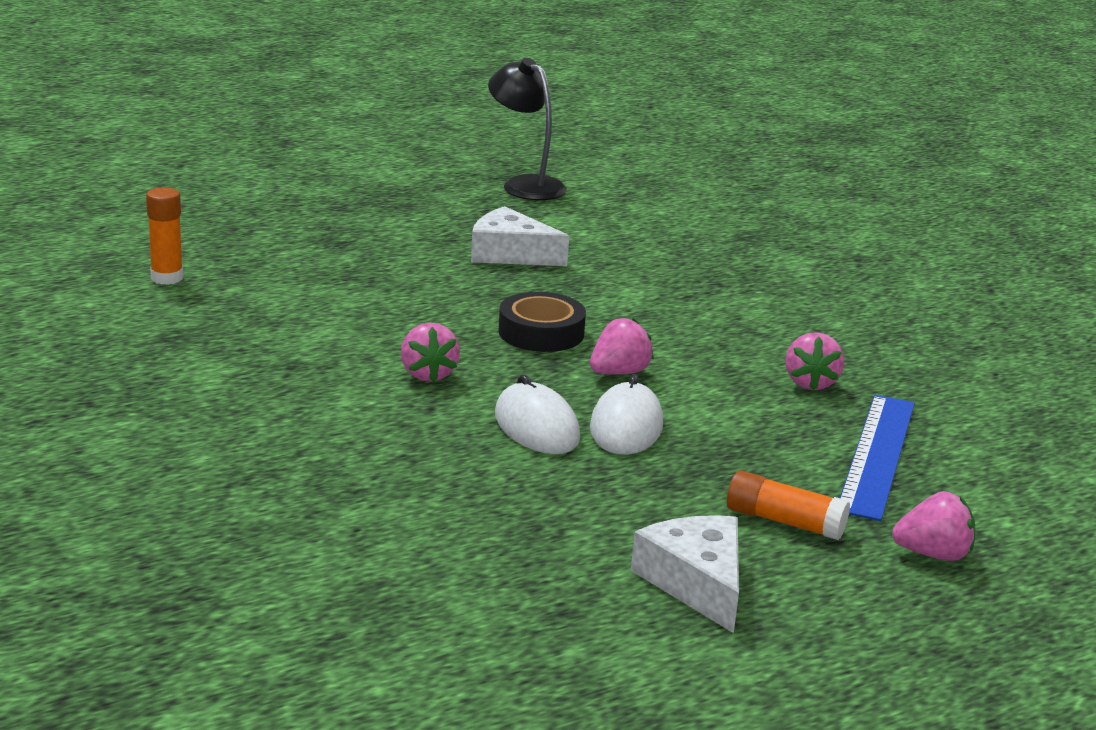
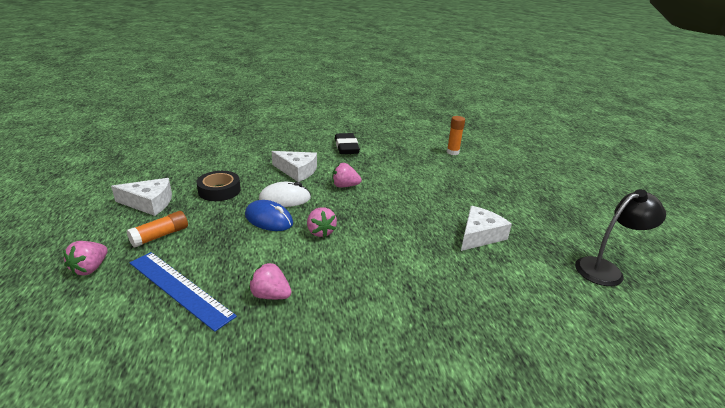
camera: 110 degrees right, 5 degrees up
black tape [498,292,586,352] -> black tape moved to [196,171,241,201]
white mouse [590,374,663,455] -> blue mouse [245,200,293,231]
none -> white cheese [272,151,317,182]
none -> black eraser [335,133,360,154]

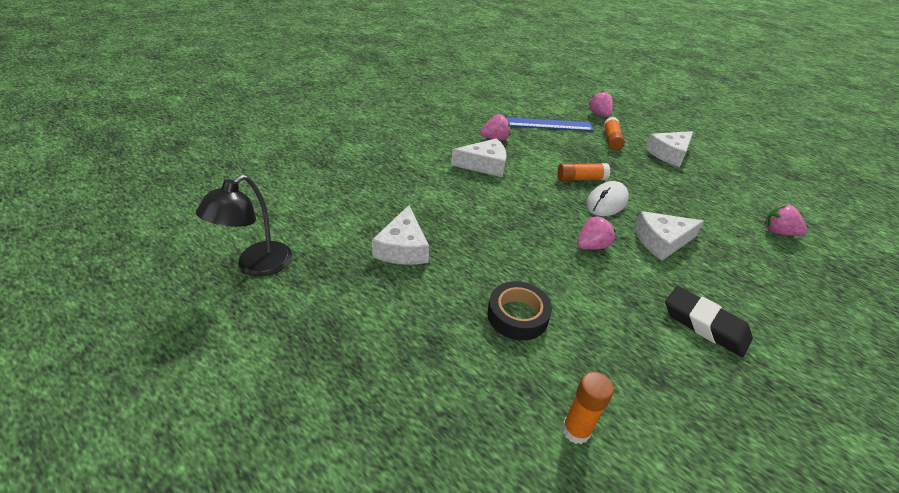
camera: 140 degrees right, 10 degrees up
black tape [196,171,241,201] -> black tape moved to [487,281,552,341]
blue mouse [245,200,293,231] -> orange glue stick [557,163,610,181]
pink strawberry [307,207,337,238] -> pink strawberry moved to [765,204,807,236]
none -> white cheese [451,138,507,177]

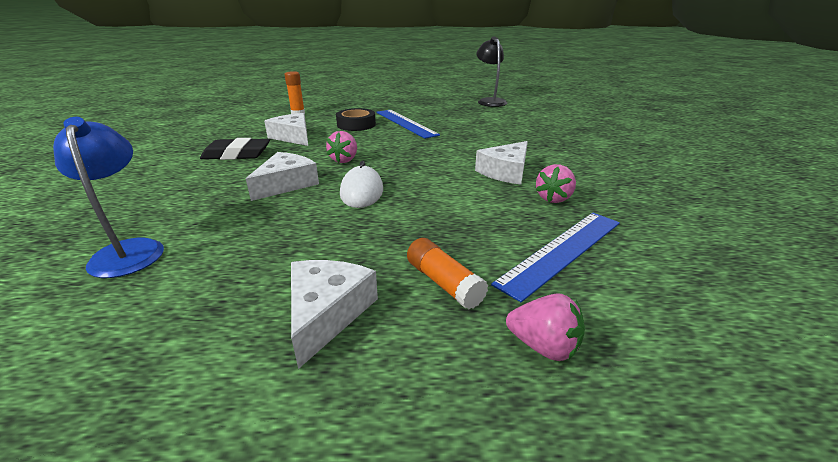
camera: 140 degrees right, 10 degrees down
white cheese [372,205,429,265] -> white cheese moved to [264,113,308,146]
orange glue stick [557,163,610,181] -> none
pink strawberry [765,204,807,236] -> blue lamp [53,117,164,278]
none -> blue ruler [376,110,440,139]

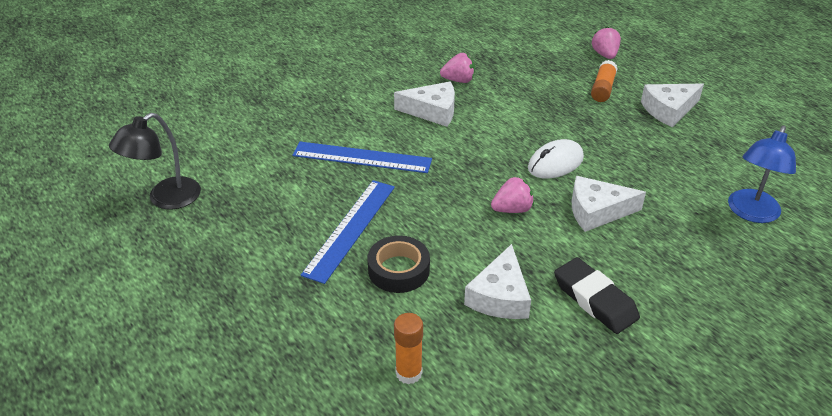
camera: 125 degrees left, 10 degrees up
blue ruler [491,213,620,302] -> blue ruler moved to [293,142,432,173]

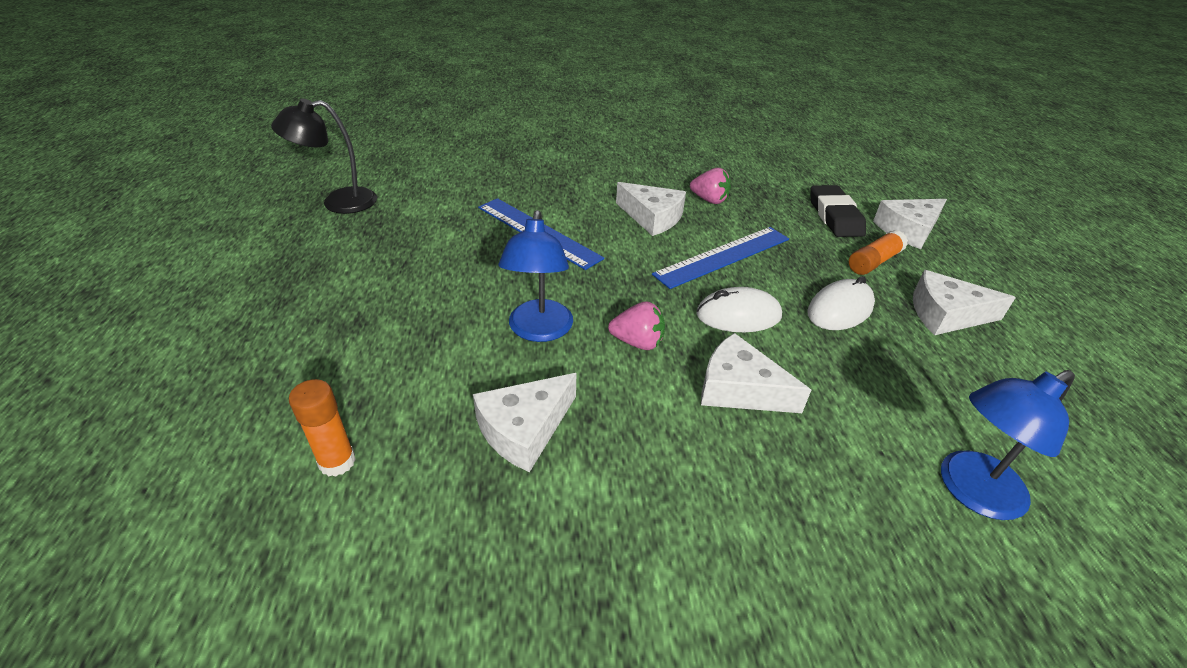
camera: 30 degrees right, 0 degrees up
blue ruler [301,180,395,284] -> blue ruler moved to [652,227,789,289]
black tape [367,235,430,293] -> none
black eraser [554,257,640,334] -> black eraser moved to [811,185,866,237]
pink strawberry [592,26,621,59] -> white cheese [873,199,947,249]
none -> blue lamp [498,210,573,342]
none -> white mouse [807,276,875,330]

